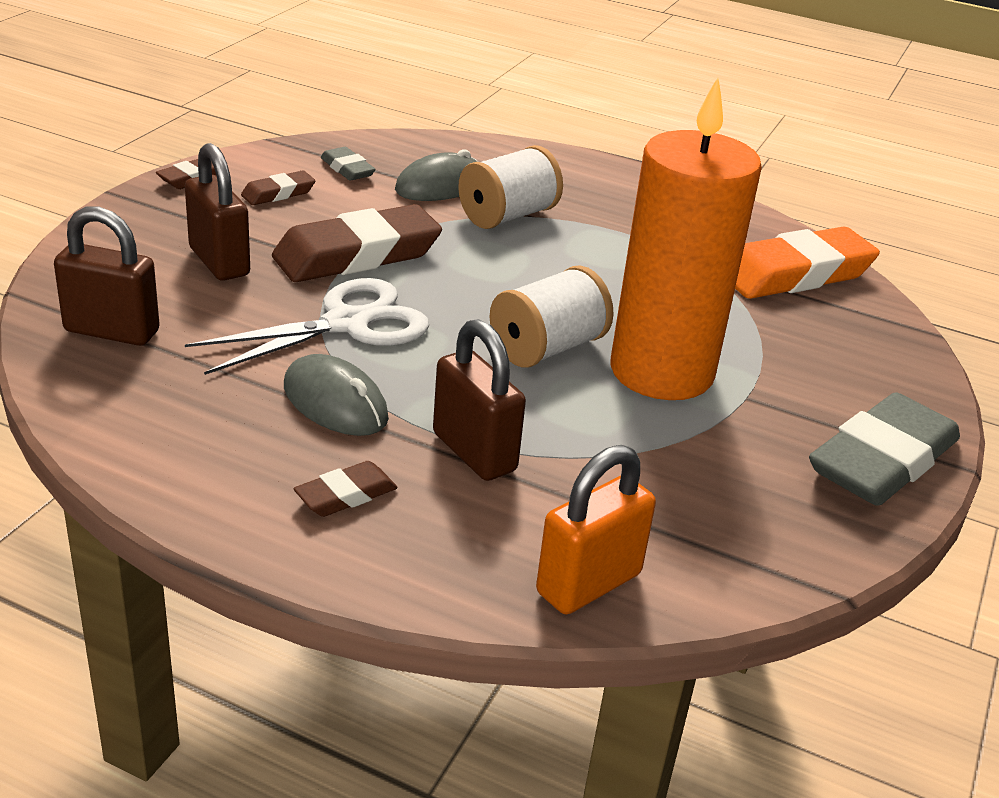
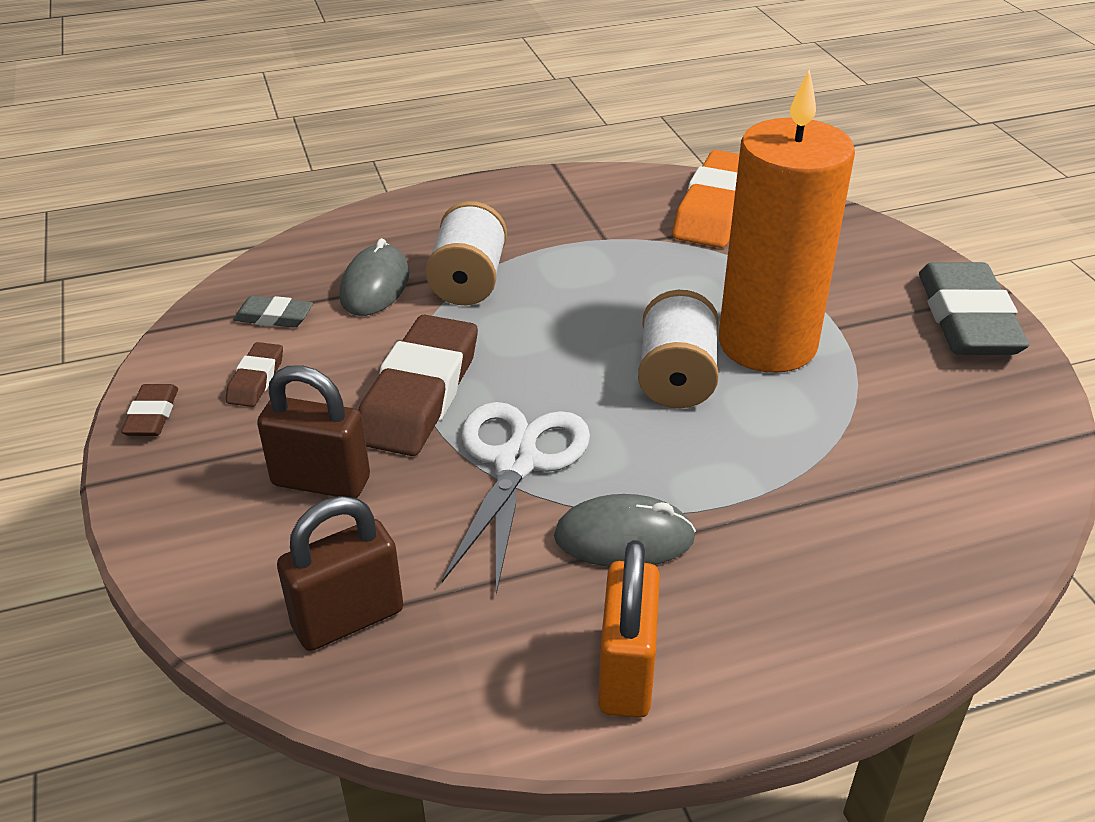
camera: 40 degrees left, 5 degrees up
brown eraser [293,461,397,517] -> none
brown padlock [433,319,526,481] -> none
orange padlock [536,445,656,614] -> orange padlock moved to [598,540,660,718]

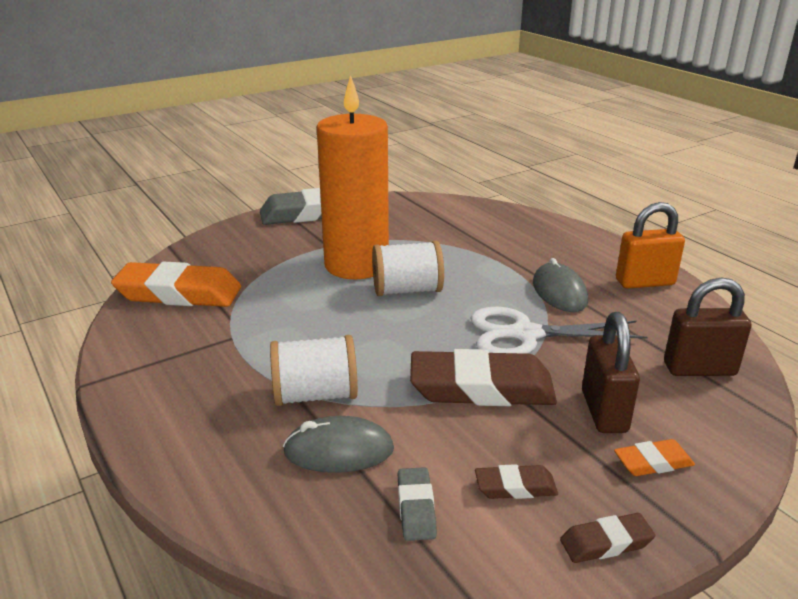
camera: 105 degrees left, 10 degrees down
brown padlock [277,496,403,651] -> brown padlock turned 45 degrees counterclockwise [664,277,752,376]
none -> orange eraser [614,439,695,476]

